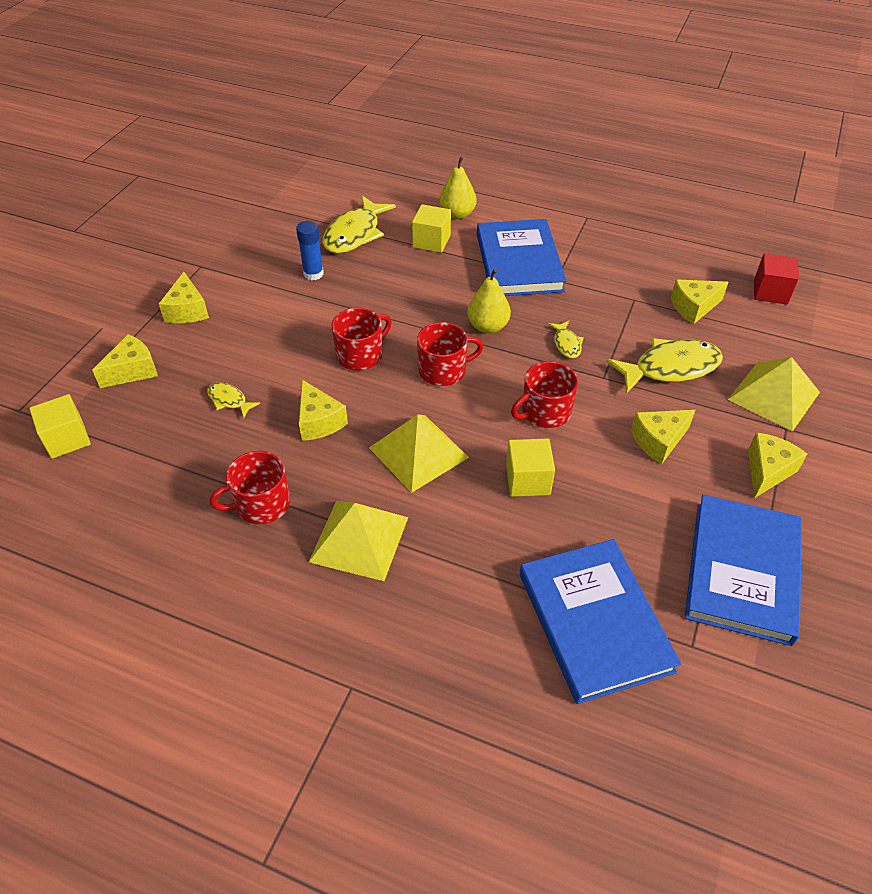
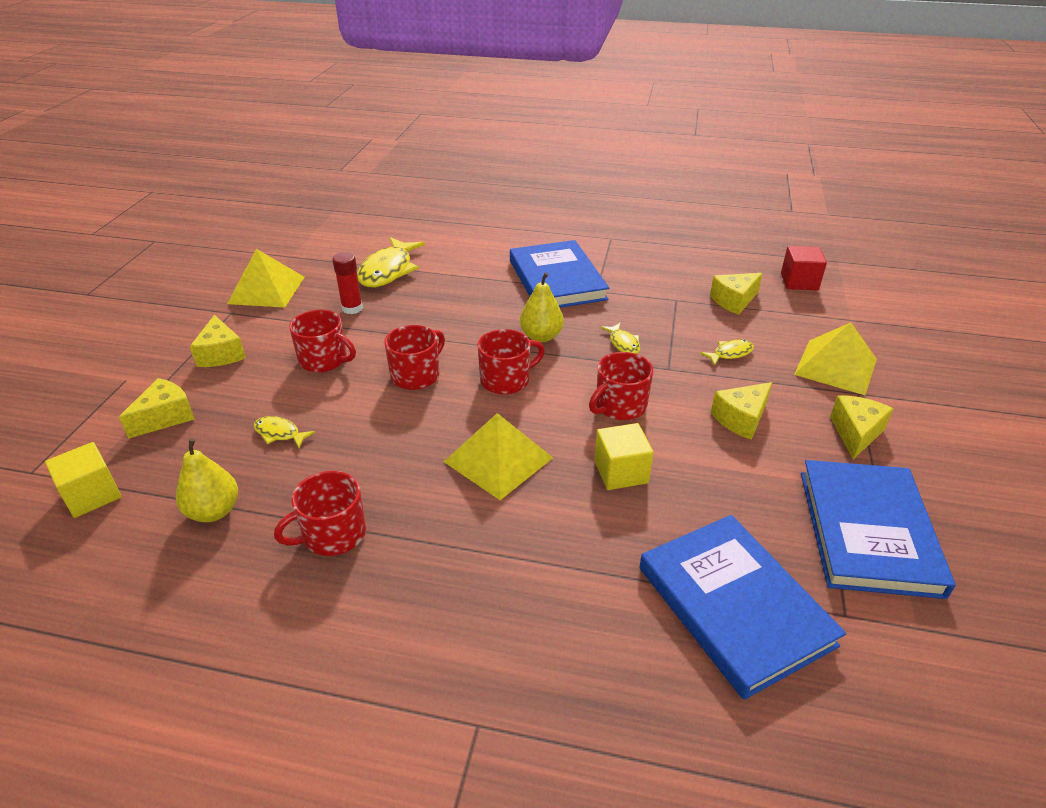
camera: 10 degrees left, 10 degrees down
blue glue stick [296,221,324,280] -> red glue stick [332,252,363,314]
yellow cheese [299,380,348,441] -> none
yellow pyramid [309,500,408,581] -> yellow pyramid moved to [227,249,304,308]
yellow cube [412,204,451,253] -> none
yellow pear [439,157,476,219] -> yellow pear moved to [176,438,238,522]
yellow fish [606,338,723,393] -> yellow fish [700,340,754,366], size x0.49
none -> red mug [289,310,356,373]

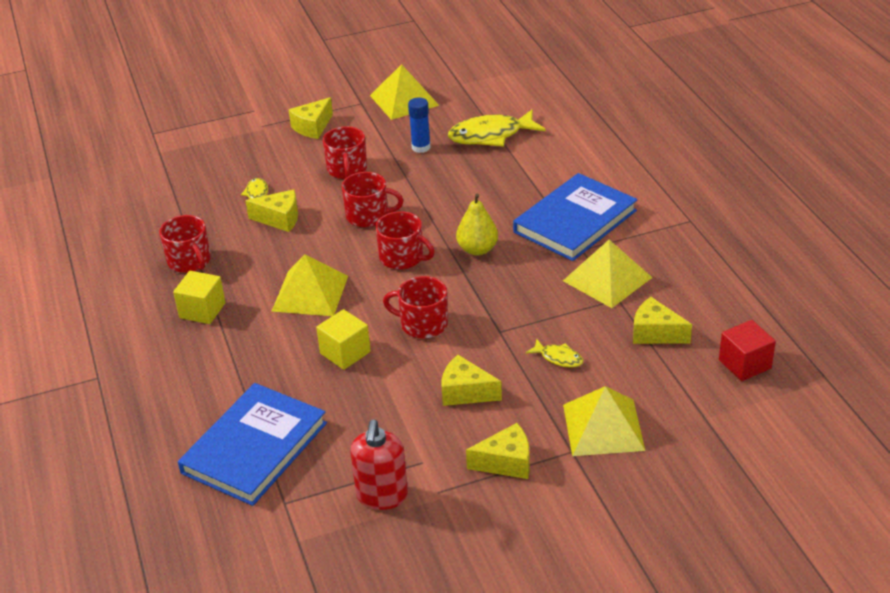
camera: 60 degrees right, 0 degrees up
yellow cube [45,442,122,518] -> yellow cube moved to [173,271,226,324]
yellow cheese [119,378,195,439] -> yellow cheese moved to [245,189,298,232]
yellow pear [176,438,238,522] -> none
red mug [274,471,366,556] -> red mug turned 150 degrees counterclockwise [159,215,211,273]
red glue stick [332,252,363,314] -> blue glue stick [408,98,431,153]
yellow fish [601,323,640,354] -> none
blue book [801,460,956,599] -> red soap dispenser [350,420,408,510]
none -> yellow pyramid [563,240,652,308]

